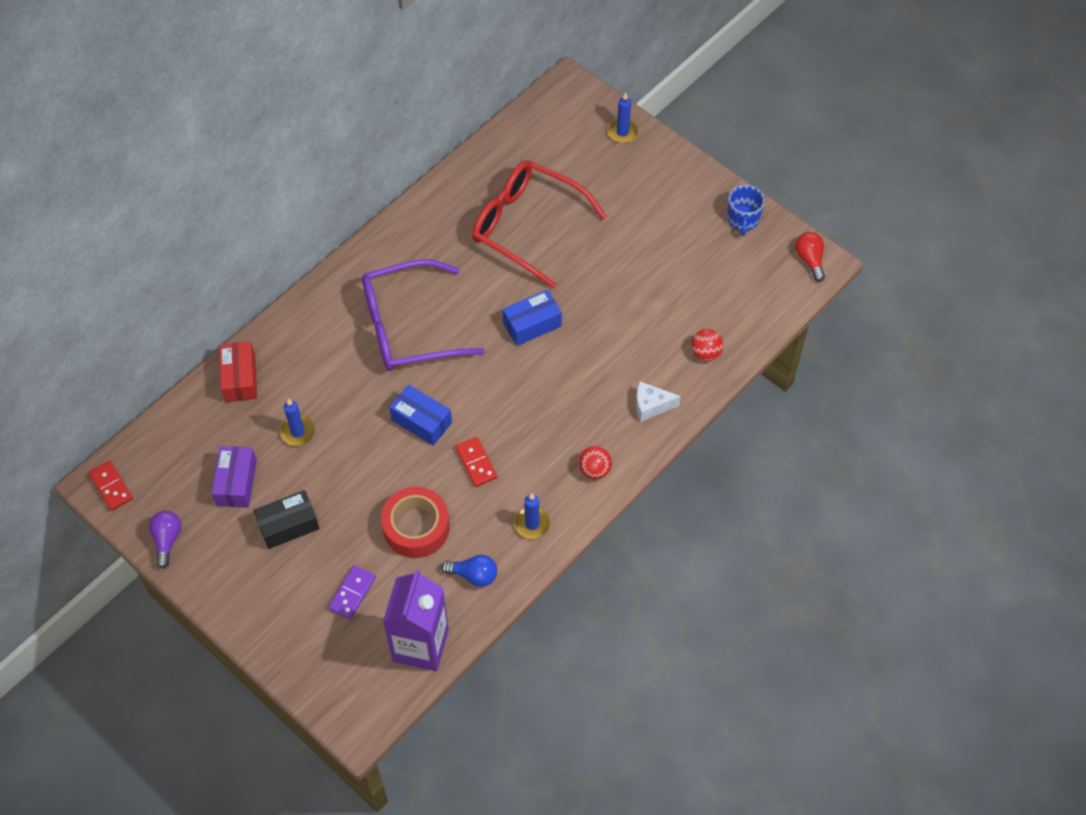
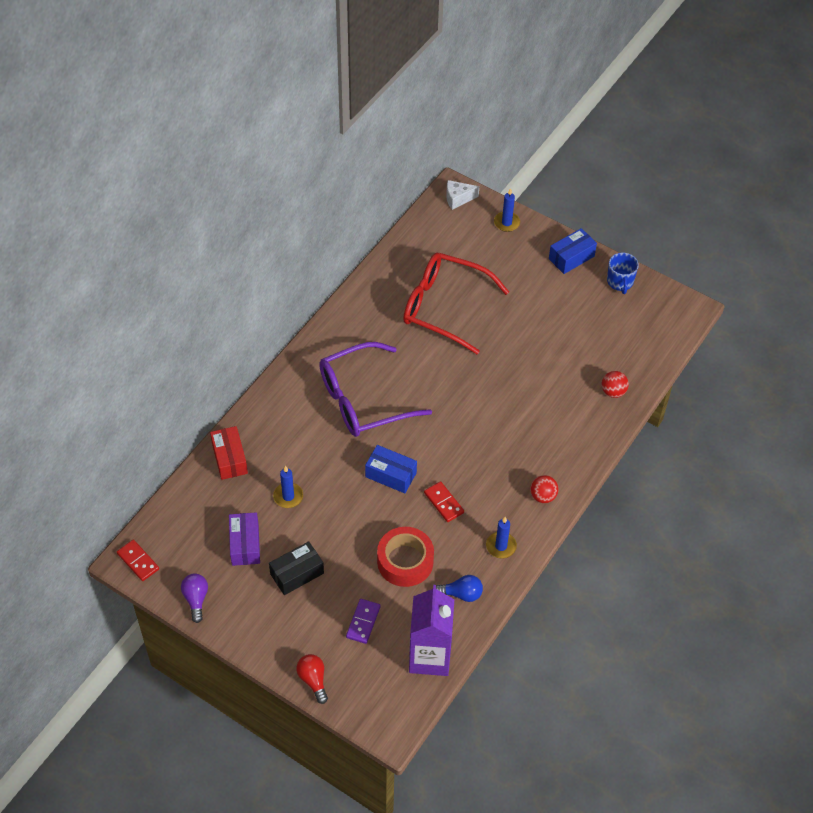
camera: 10 degrees left, 5 degrees down
blue box [502,290,562,346] -> blue box moved to [549,228,597,274]
white cheese [636,381,681,422] -> white cheese moved to [446,180,479,210]
red light bulb [795,232,825,282] -> red light bulb moved to [296,654,328,704]

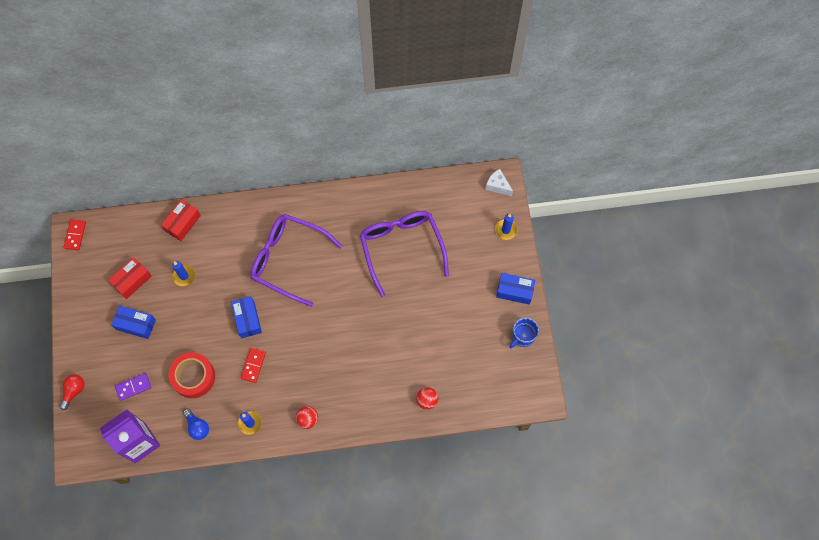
camera: 50 degrees right, 15 degrees up
purple light bulb [181,573,208,623] -> none
purple box [229,512,260,566] -> red box [108,257,152,299]
black box [269,541,324,595] -> blue box [111,306,156,339]
red glasses [403,253,509,354] -> purple glasses [360,211,449,297]

